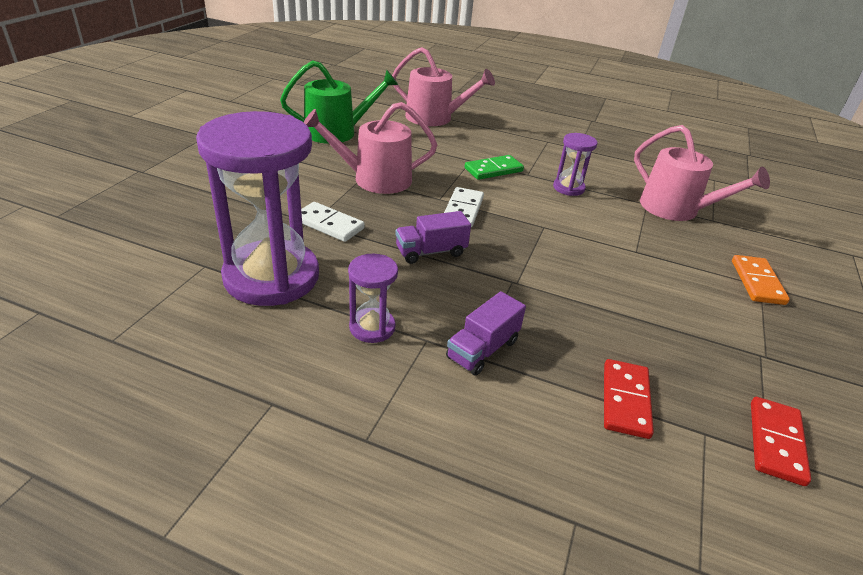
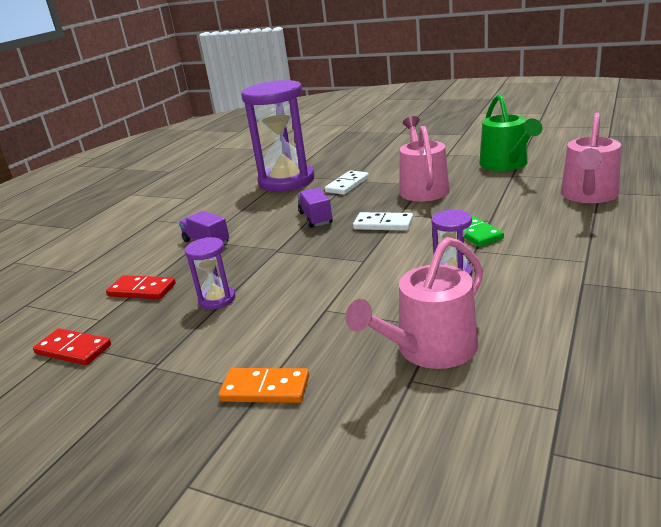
camera: 100 degrees right, 10 degrees down
purple hourglass [348,254,398,343] -> purple hourglass moved to [185,237,235,310]

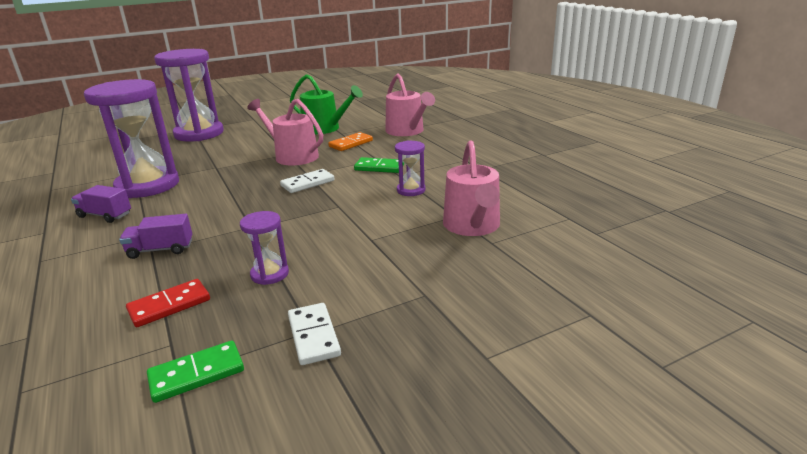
camera: 55 degrees left, 0 degrees up
red domino [33,328,111,365] -> green domino [147,341,244,403]
orange domino [218,368,309,403] -> orange domino moved to [328,132,373,151]
purple truck [297,187,333,228] -> purple truck moved to [71,185,131,223]
white domino [325,170,369,195] -> white domino moved to [288,303,341,365]
none -> purple hourglass [154,49,224,142]

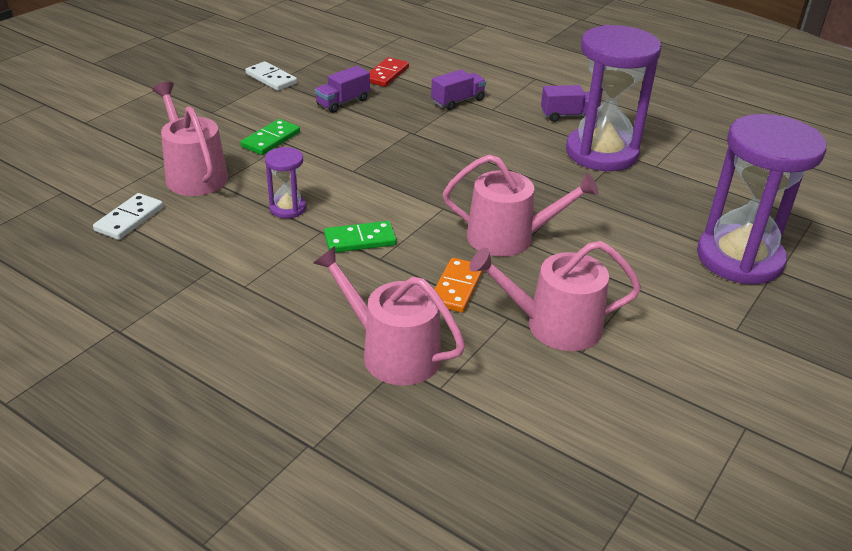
camera: 150 degrees right, 10 degrees up
green domino [147,341,244,403] -> green domino moved to [241,119,300,155]
purple hourglass [240,211,289,285] -> purple truck [315,66,370,113]
white domino [280,169,334,193] -> white domino moved to [93,193,163,240]
green watering can [290,74,363,134] -> pink watering can [469,241,641,351]

